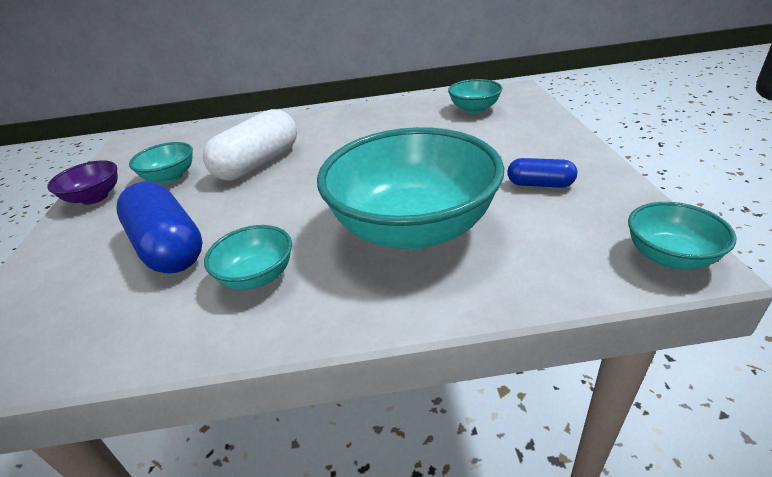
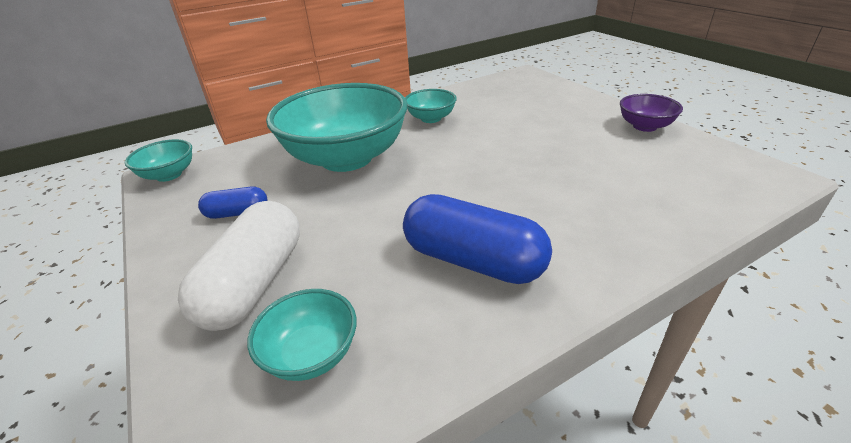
camera: 155 degrees right, 0 degrees up
blue capsule [116,181,203,273] -> blue capsule moved to [403,194,552,284]
turquoise bowl [129,142,193,184] -> none
white capsule [203,109,297,180] -> white capsule moved to [178,201,300,331]

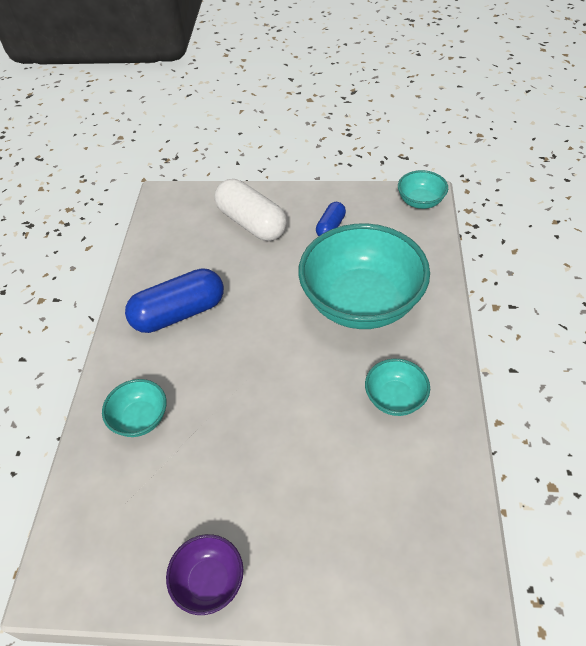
camera: 125 degrees right, 15 degrees up
turquoise bowl [247,289,357,381] -> turquoise bowl moved to [102,379,167,437]

